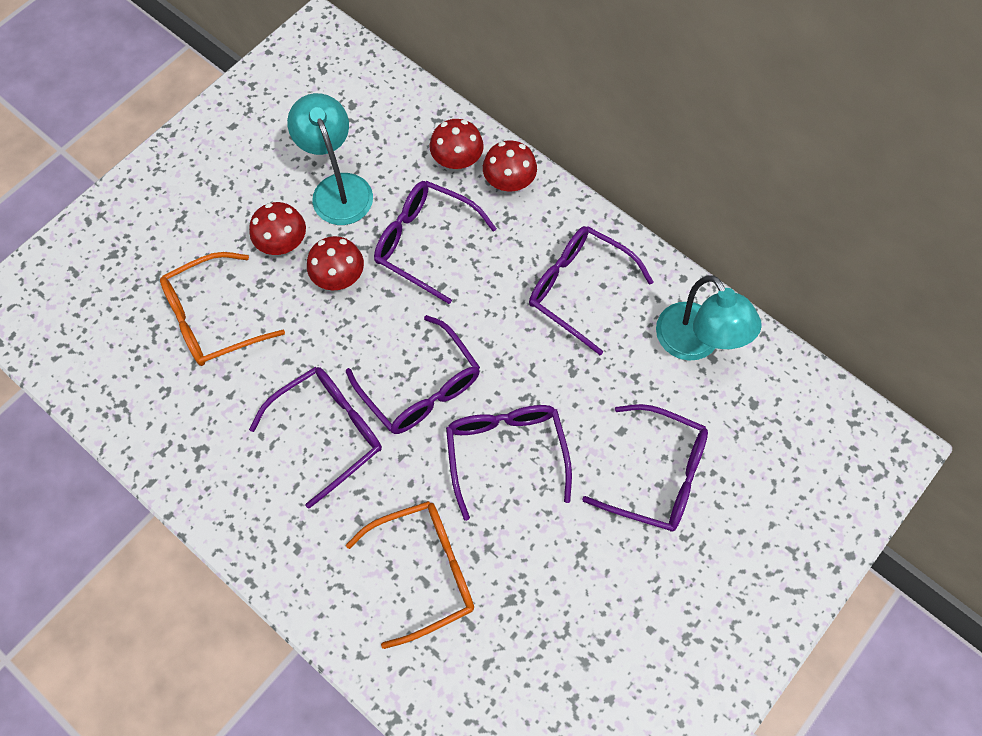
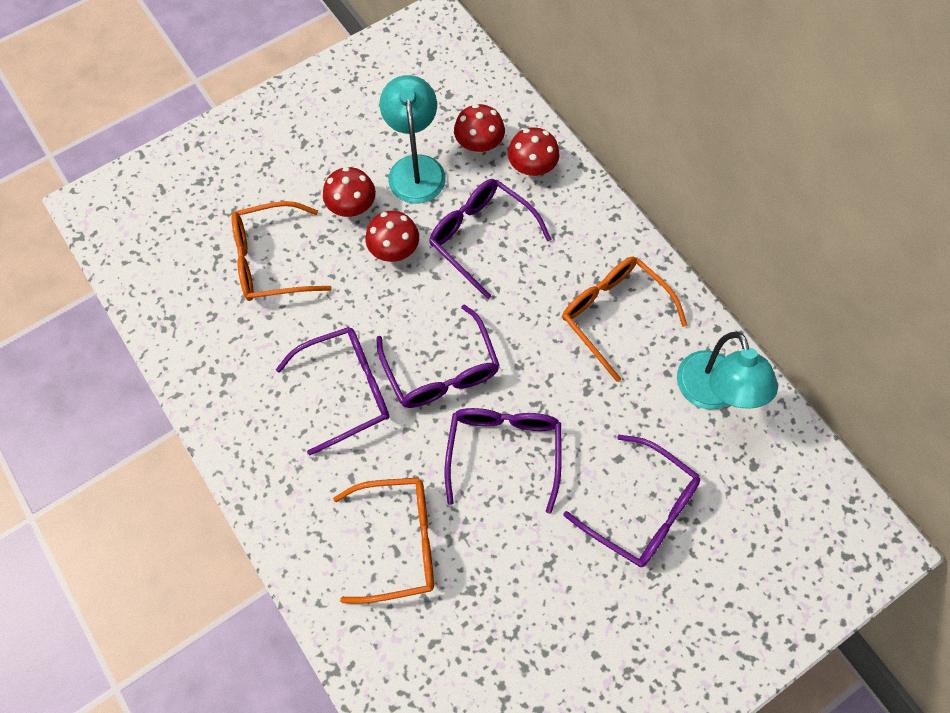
camera: 15 degrees right, 0 degrees up
red mushroom [483,140,537,191] -> red mushroom moved to [454,104,505,153]
purple glasses [529,226,653,355] -> orange glasses [562,256,687,382]

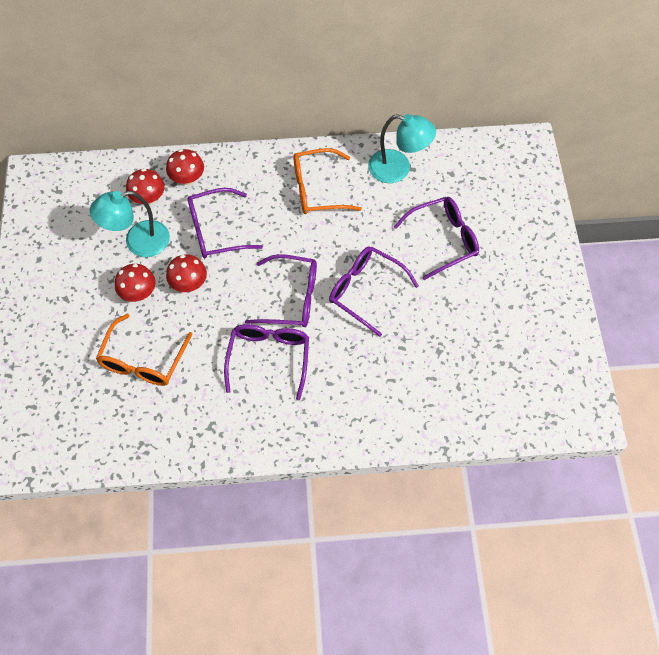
camera: 60 degrees left, 5 degrees down
orange glasses [333,477,434,604] -> none
turquoise lamp [380,75,446,204] -> turquoise lamp turned 45 degrees counterclockwise [90,191,170,257]

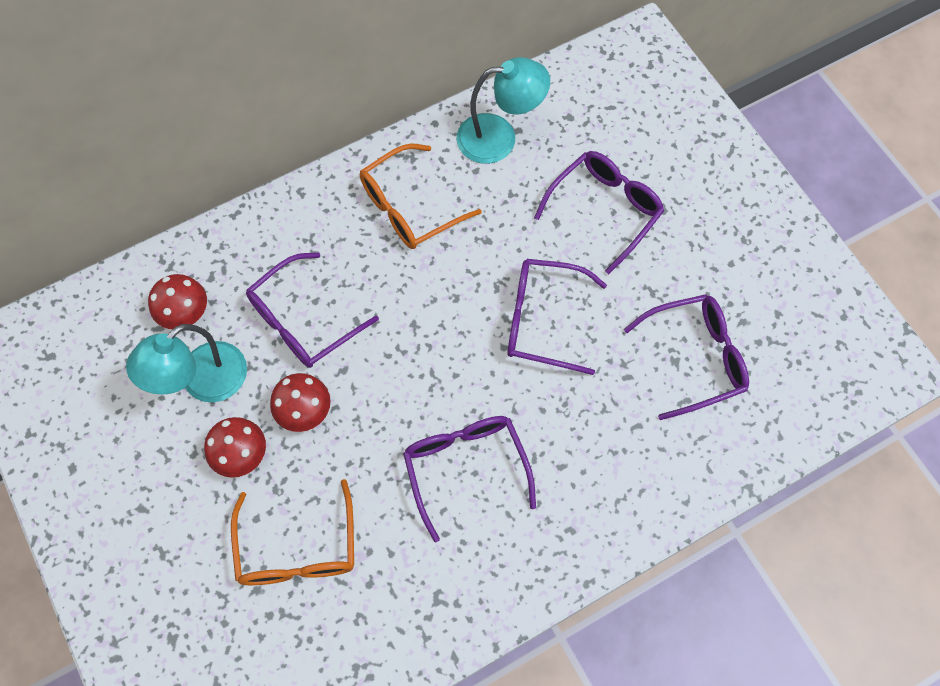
camera: 25 degrees left, 5 degrees up
red mushroom [166,149,204,185] -> none
purple glasses [245,254,317,327] -> purple glasses moved to [624,294,749,420]

